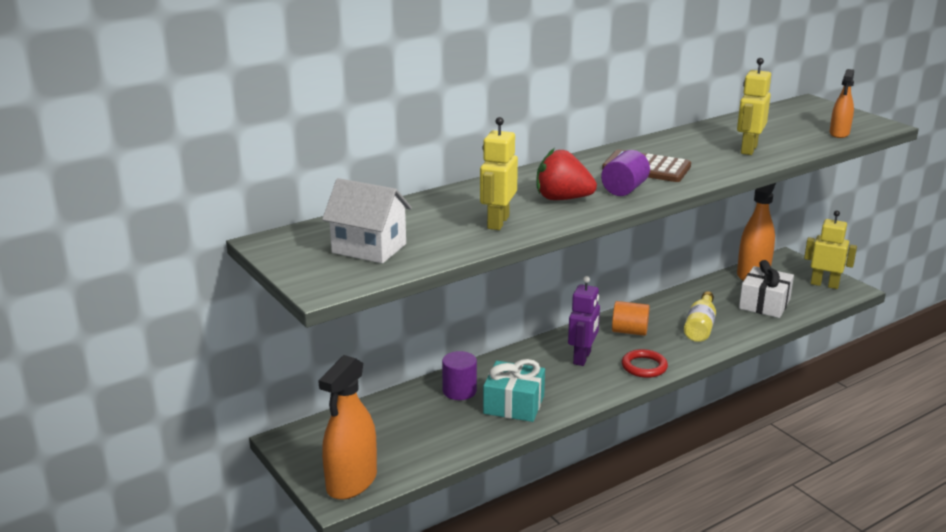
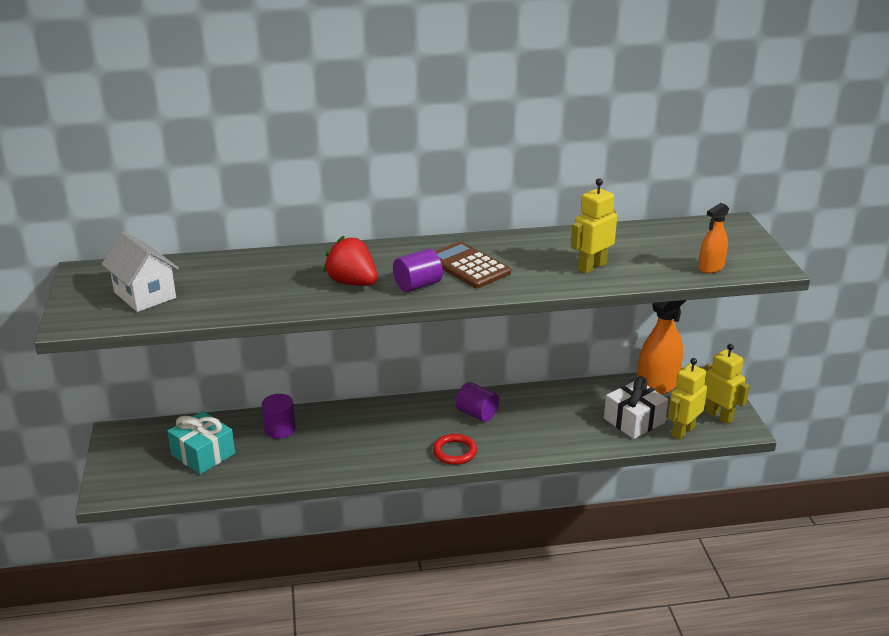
camera: 25 degrees right, 5 degrees up
orange spray bottle [318,355,377,500] -> none
yellow robot [480,117,518,230] -> yellow robot moved to [668,358,707,440]
turquoise gift [483,359,545,422] -> turquoise gift moved to [167,411,235,474]
purple robot [568,276,600,366] -> none
orange cylinder [612,301,650,336] -> purple cylinder [456,382,499,422]
yellow bottle [684,291,716,342] -> none

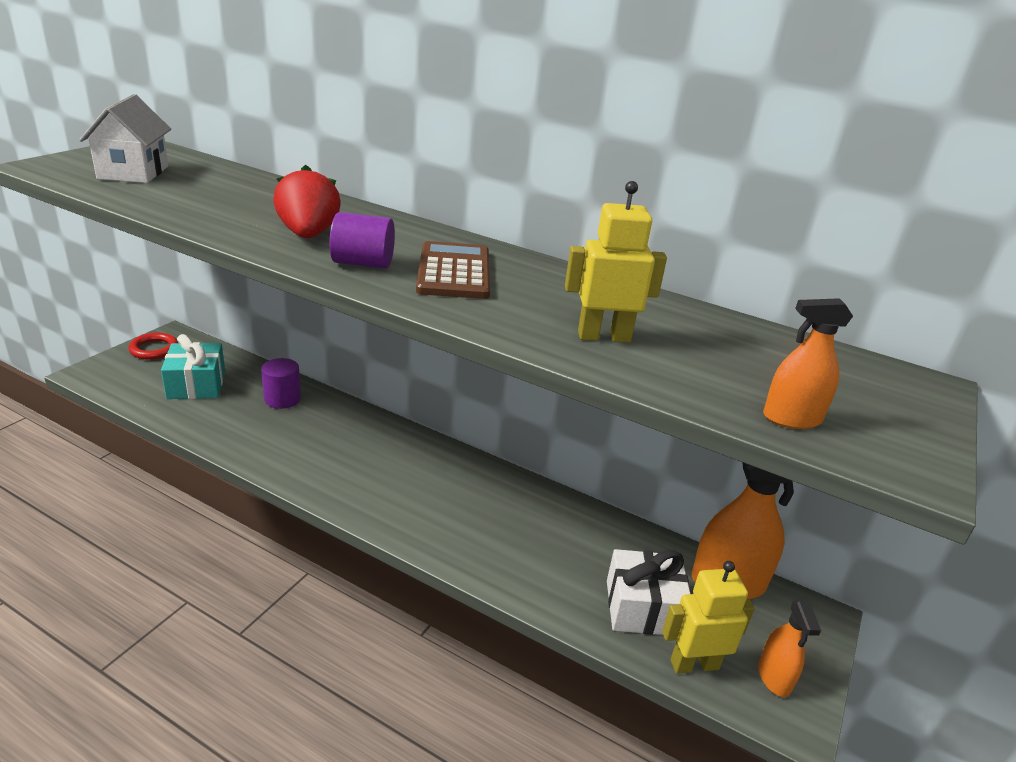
camera: 35 degrees right, 0 degrees up
red ring [433,434,477,465] -> red ring moved to [129,333,178,360]
purple cylinder [456,382,499,422] -> none
yellow robot [704,344,750,424] -> orange spray bottle [758,600,821,697]

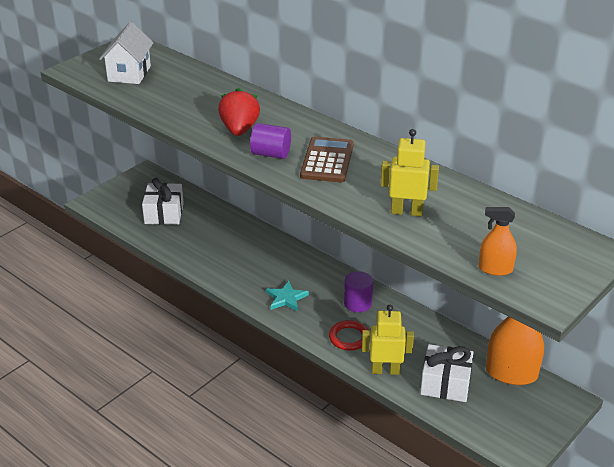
camera: 15 degrees right, 5 degrees up
red ring [129,333,178,360] -> red ring moved to [329,320,368,351]
turquoise gift [161,334,225,399] -> white gift [142,178,184,225]
purple cylinder [261,358,301,409] -> purple cylinder moved to [344,271,373,312]
yellow robot [662,561,755,674] -> yellow robot moved to [362,305,414,375]
orange spray bottle [758,600,821,697] -> none
none -> turquoise star [266,281,309,311]

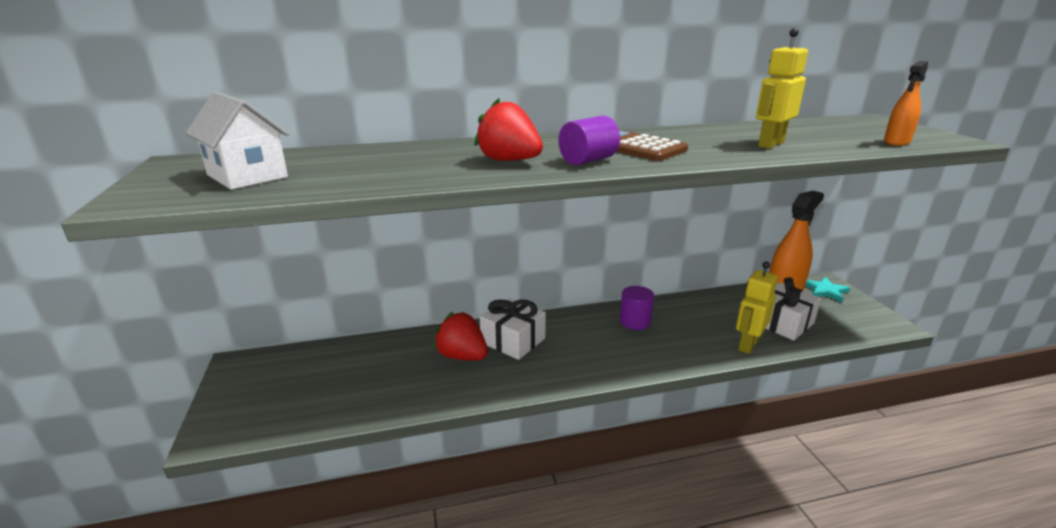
camera: 55 degrees left, 10 degrees down
white gift [142,178,184,225] -> white gift moved to [480,298,546,360]
turquoise star [266,281,309,311] -> turquoise star moved to [805,277,850,302]
red ring [329,320,368,351] -> none
none -> red strawberry [433,312,488,361]

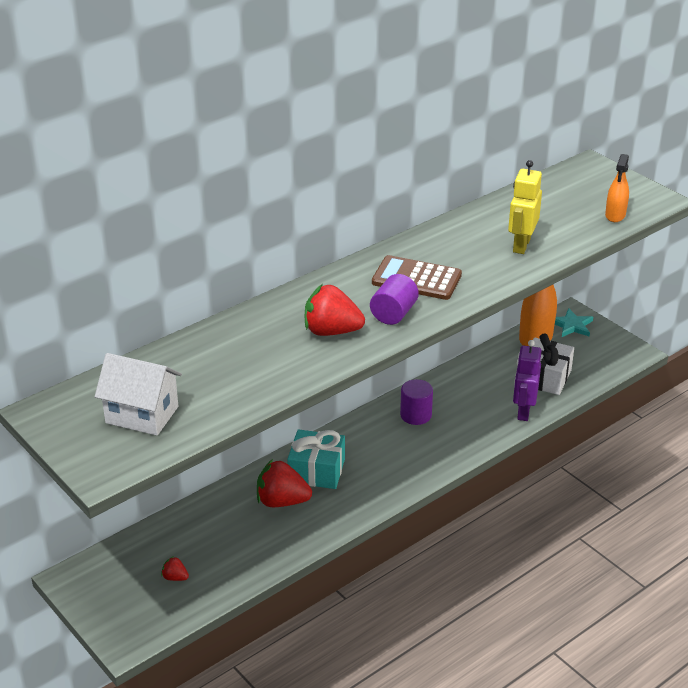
camera: 25 degrees left, 10 degrees up
white gift [480,298,546,360] -> turquoise gift [287,429,345,489]
yellow robot [736,261,778,354] -> purple robot [513,340,542,421]
none -> red strawberry [161,556,189,581]

